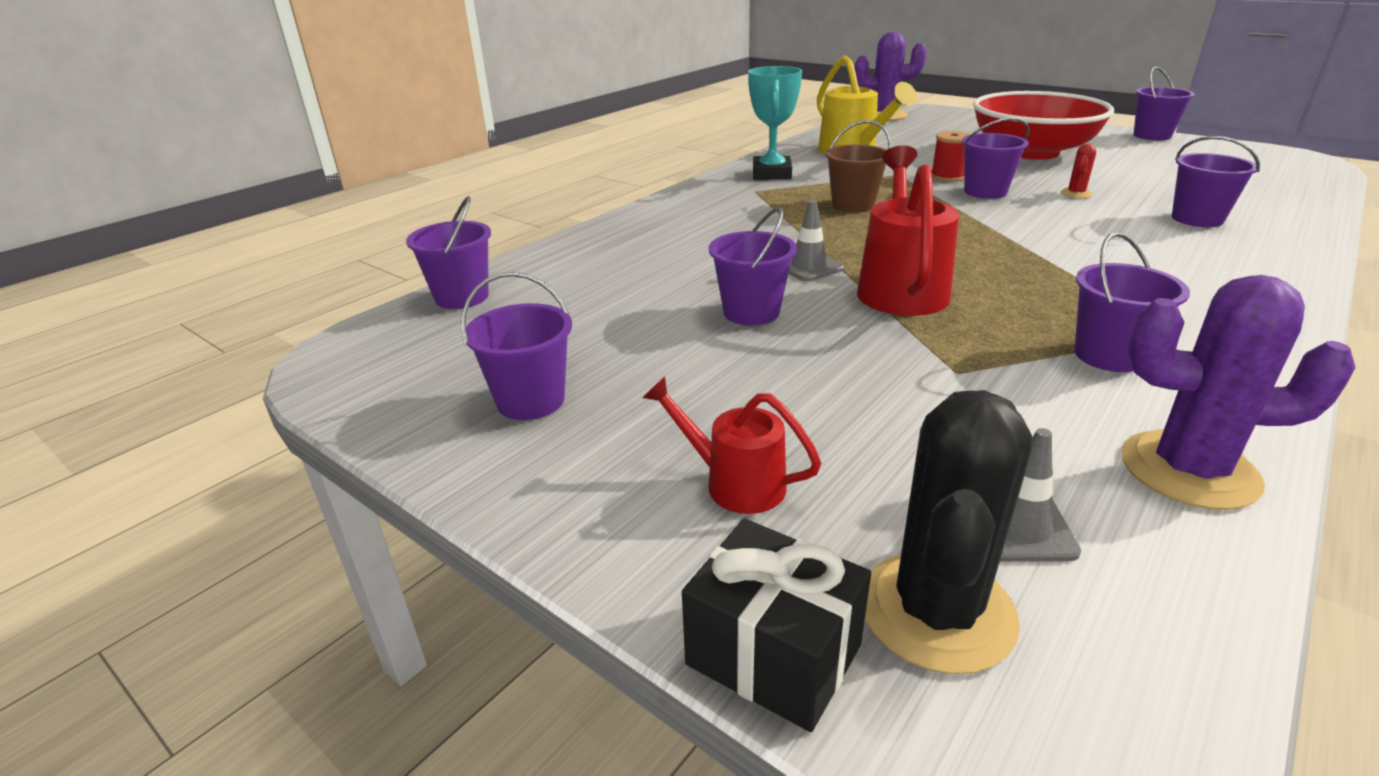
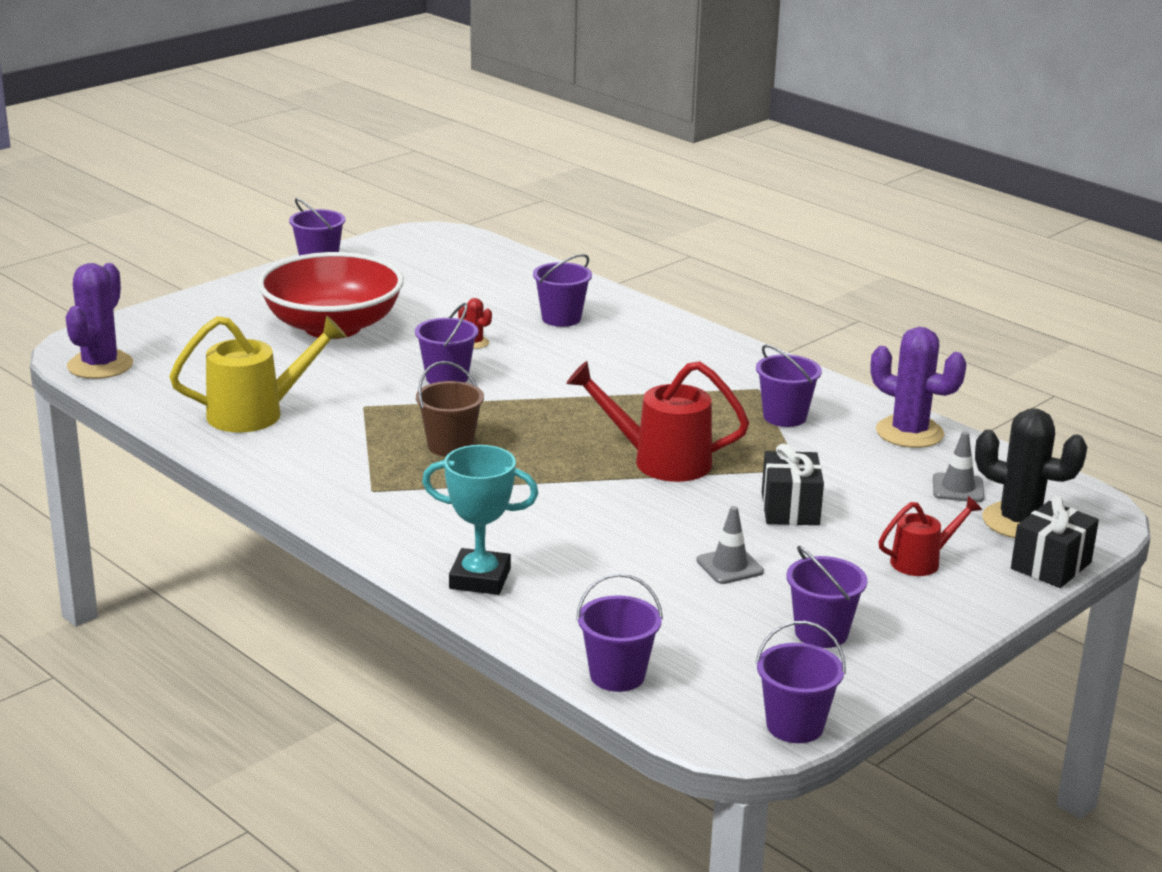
camera: 85 degrees left, 5 degrees down
red watering can [642,376,821,514] -> red watering can turned 150 degrees counterclockwise [878,496,982,576]
purple bucket [709,207,797,326] -> purple bucket moved to [755,621,846,743]
turquoise trophy [748,66,802,180] -> turquoise trophy moved to [422,445,538,595]
grey traffic cone [788,200,844,281] -> grey traffic cone moved to [696,506,764,584]
red spool [932,131,971,182] -> none
purple cactus [1121,275,1356,510] -> purple cactus turned 75 degrees counterclockwise [871,327,967,448]
none -> black gift [762,444,824,525]

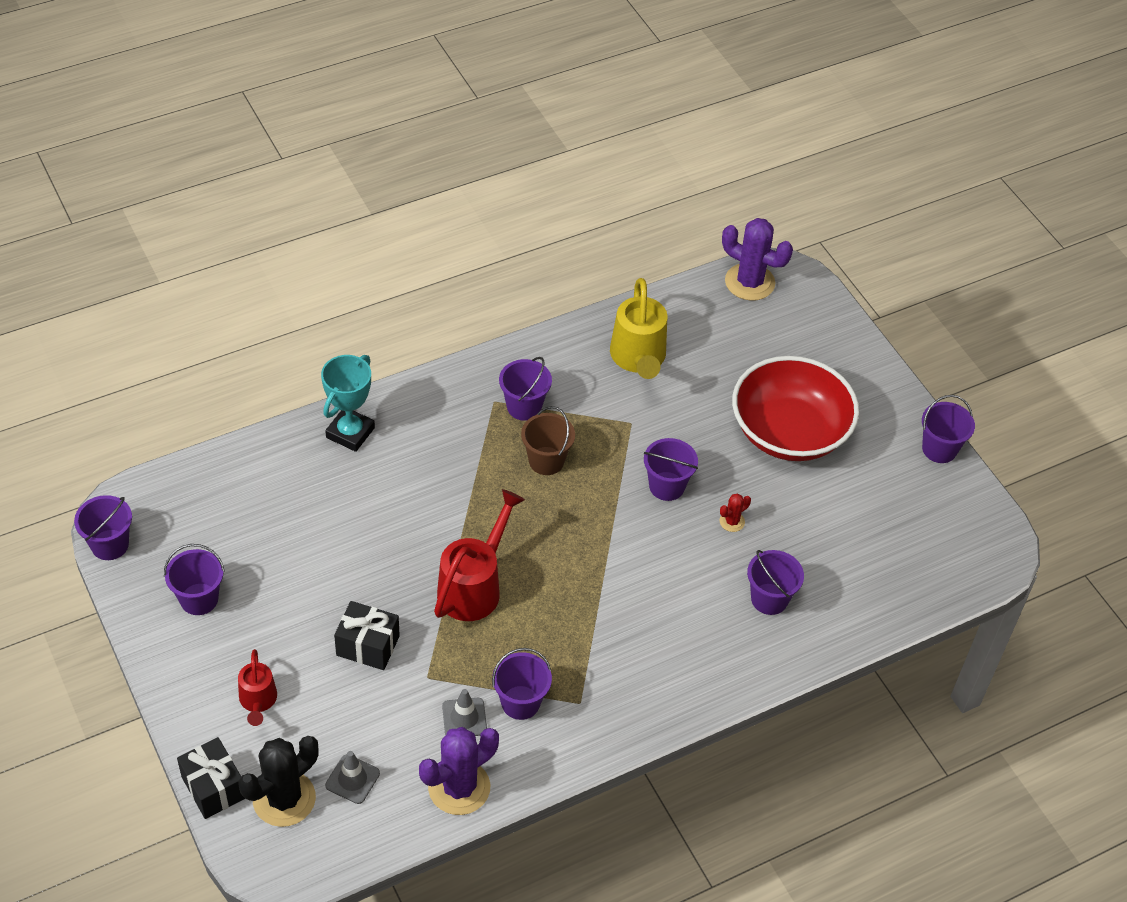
camera: 105 degrees right, 25 degrees up
purple bucket [576,573,663,692] -> purple bucket moved to [499,357,552,421]
grey traffic cone [696,506,764,584] -> grey traffic cone moved to [442,689,487,736]

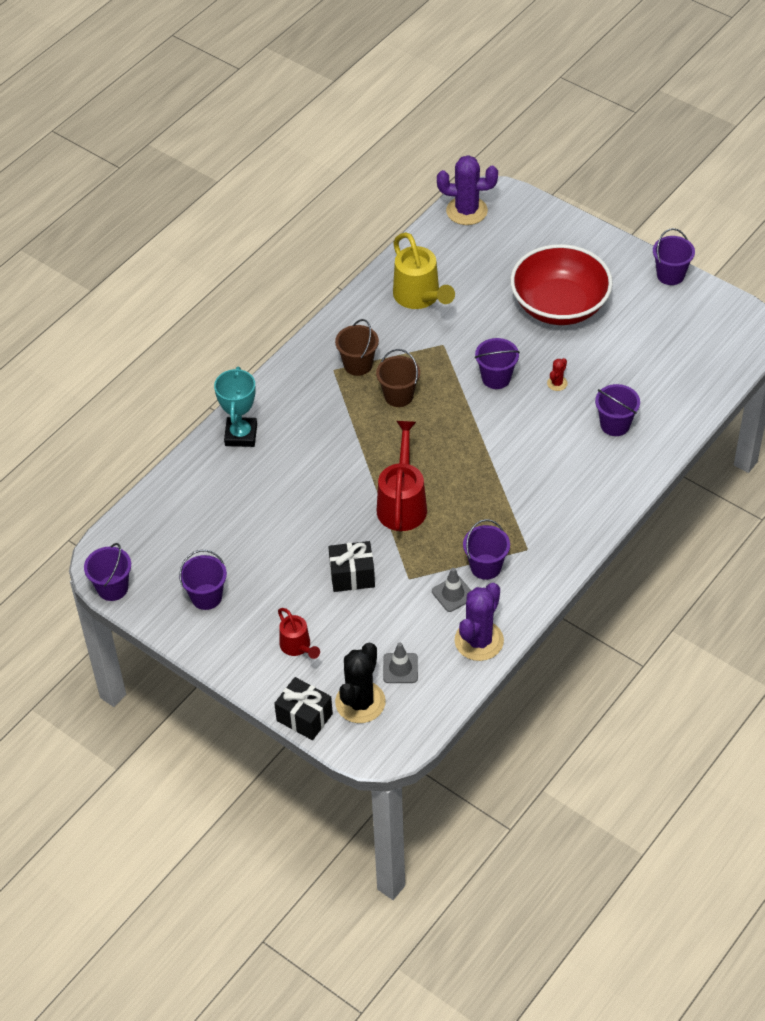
camera: 20 degrees left, 0 degrees up
purple bucket [499,357,552,421] -> brown bucket [335,319,379,376]

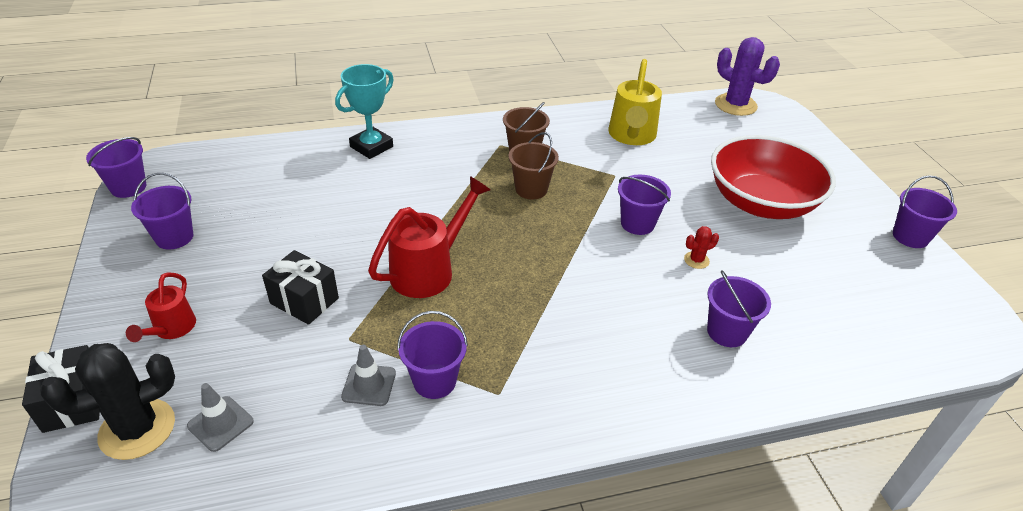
camera: 35 degrees right, 10 degrees down
purple cactus [455,583,504,661] -> none

